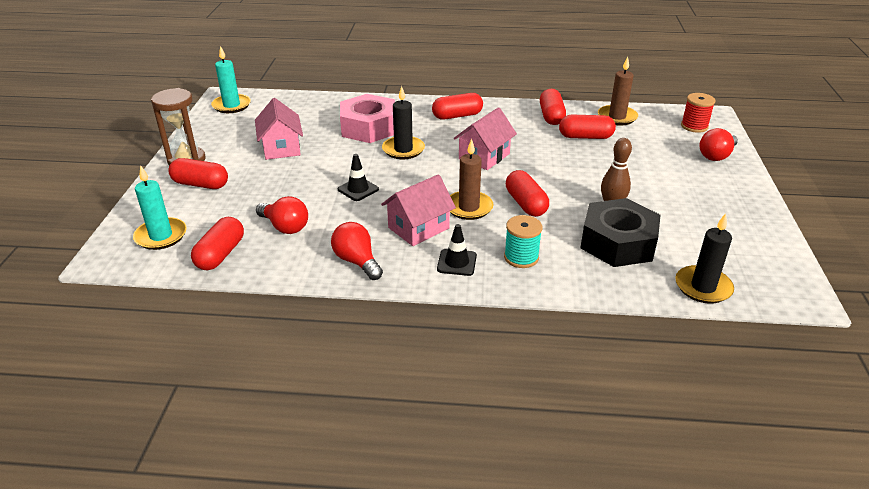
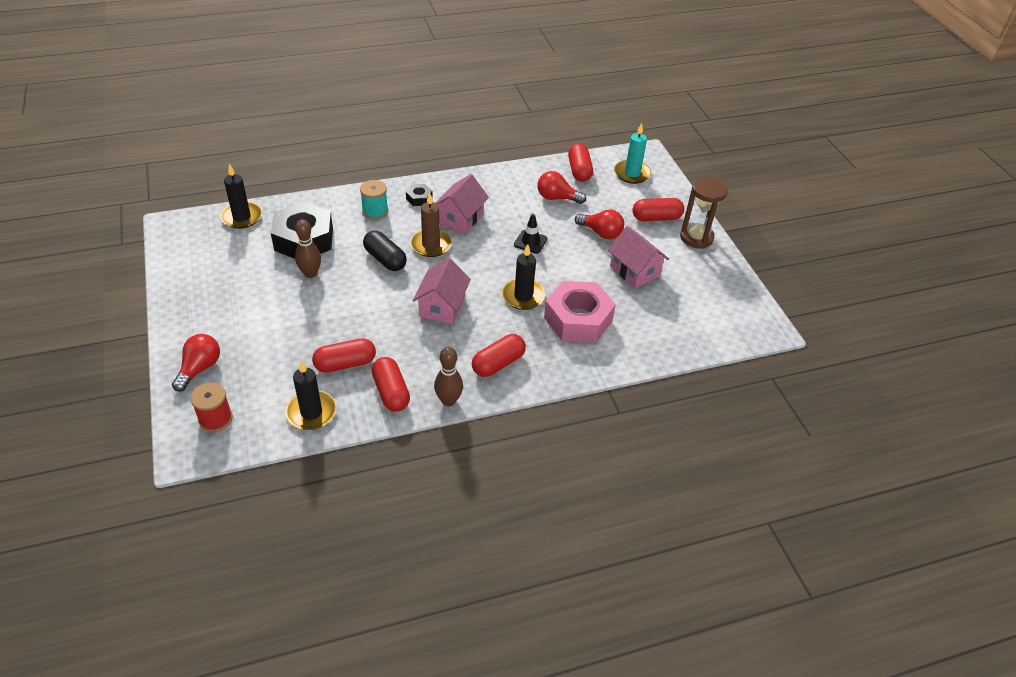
camera: 155 degrees right, 10 degrees up
turquoise candle [211,46,251,113] -> none
red light bulb [331,222,383,280] -> red light bulb moved to [575,210,624,239]
black traffic cone [437,224,477,276] -> black nut [406,184,433,206]
red capsule [506,170,549,217] -> black capsule [363,231,407,271]
brown candle [598,57,638,125] -> black candle [286,360,336,430]
none -> brown bowling pin [434,347,463,406]

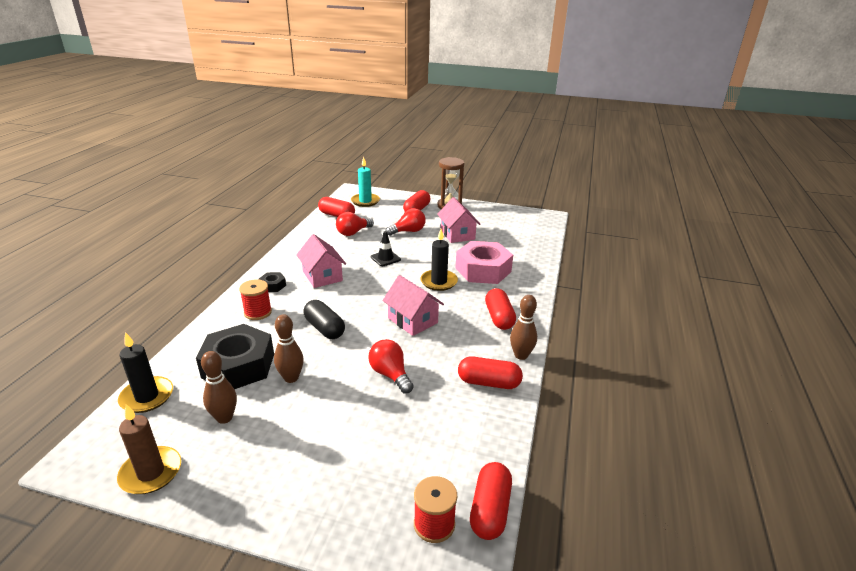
camera: 55 degrees left, 15 degrees down
red light bulb [172,334,220,392] -> red light bulb moved to [368,339,414,393]
black candle [286,360,336,430] -> none
red capsule [312,338,376,373] -> red capsule moved to [470,462,512,540]
turquoise spool [360,180,388,220] -> red spool [239,279,272,320]
black capsule [363,231,407,271] -> black capsule turned 60 degrees clockwise [304,300,345,339]
brown candle [410,192,452,257] -> brown candle moved to [117,404,181,494]
pink house [608,226,669,288] -> pink house turned 75 degrees clockwise [437,197,481,243]
none -> brown bowling pin [201,351,237,424]

